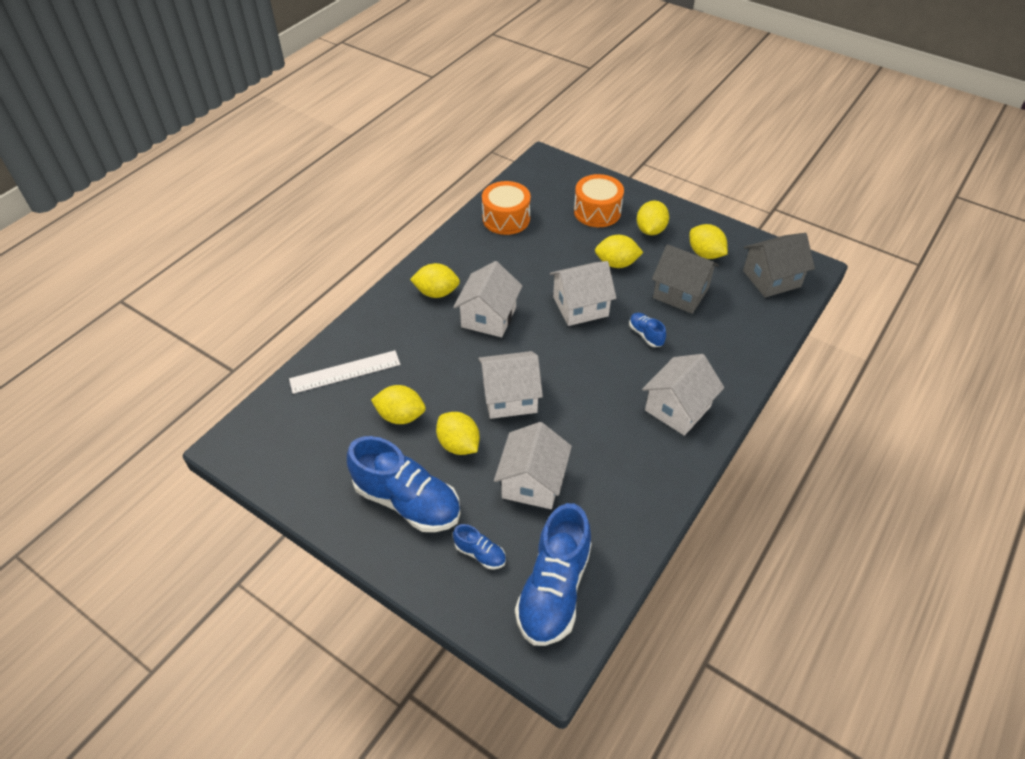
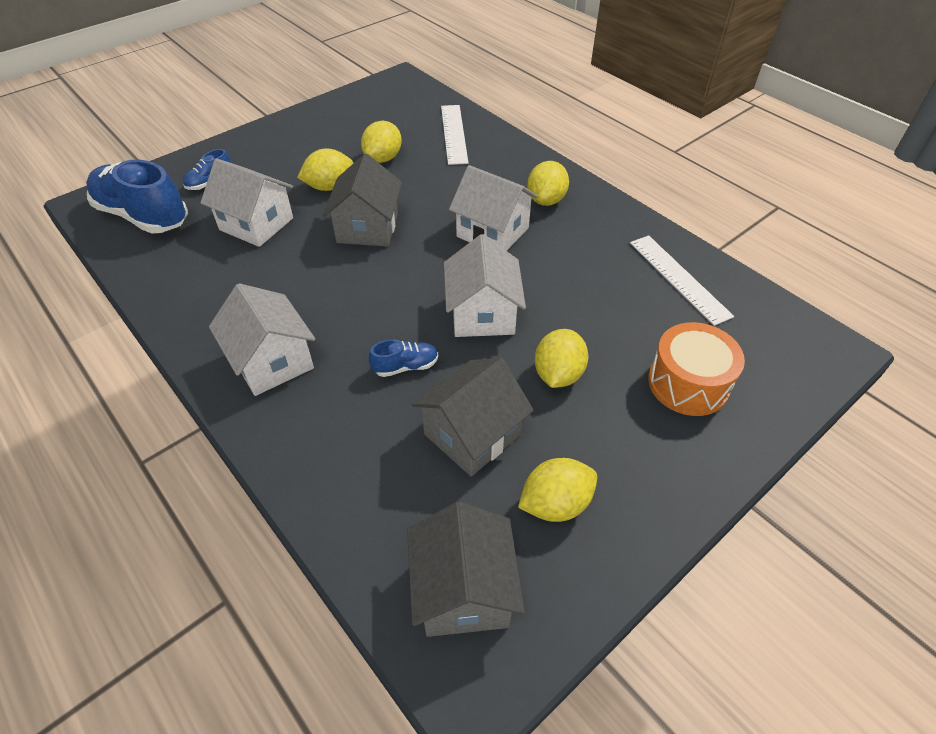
camera: 105 degrees right, 0 degrees up
blue shoe [347,436,461,532] -> none
white house [478,351,543,419] -> grey house [323,154,402,247]
orange drum [482,181,531,235] -> white ruler [630,235,734,326]
yellow lemon [637,200,669,235] -> none

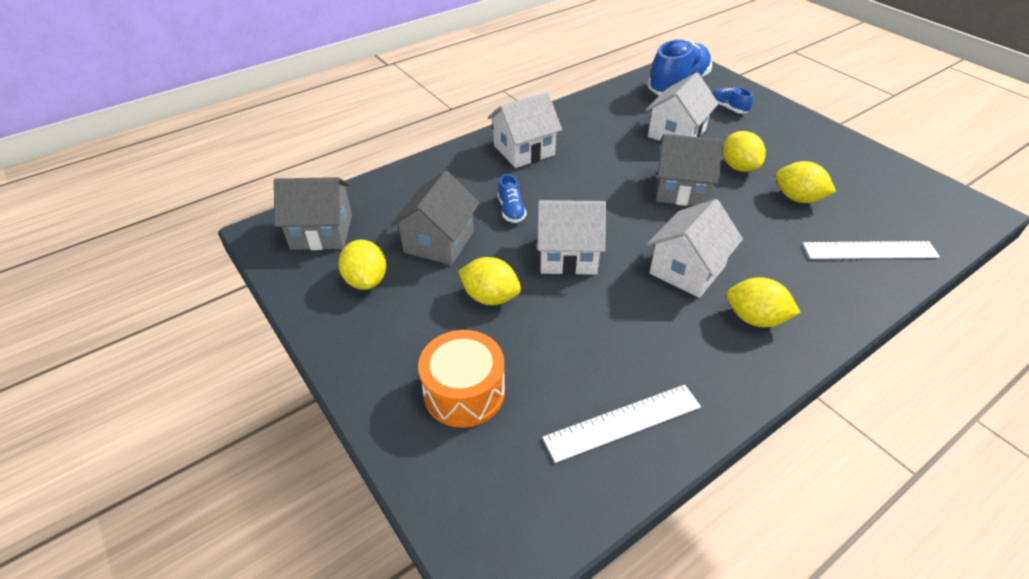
camera: 95 degrees right, 5 degrees down
grey house [412,358,534,477] -> grey house turned 60 degrees clockwise [390,170,480,265]

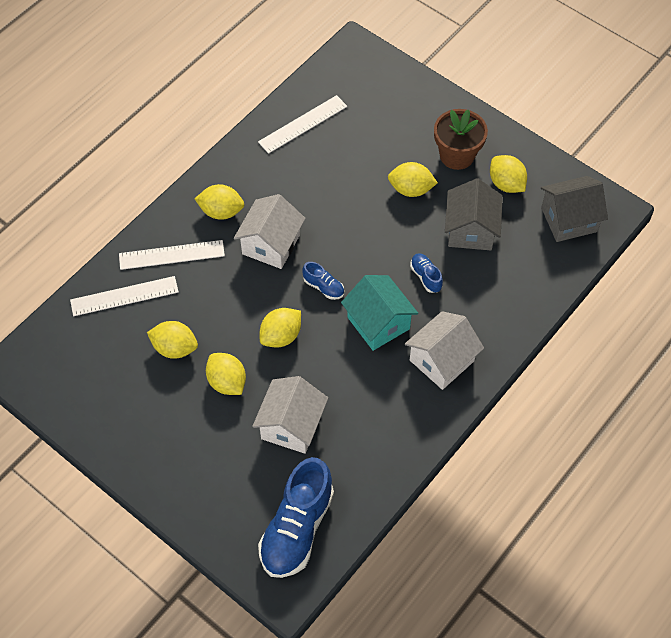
camera: 165 degrees right, 15 degrees up
orange drum [418,330,505,428] -> none
white house [537,200,606,275] -> none
grey house [656,134,724,206] -> yellow lemon [260,308,301,348]
blue shoe [712,87,753,114] -> blue shoe moved to [302,262,344,300]
none -> white ruler [119,240,225,270]
none -> turquoise house [341,275,418,351]
none -> brown flower pot [434,109,488,170]

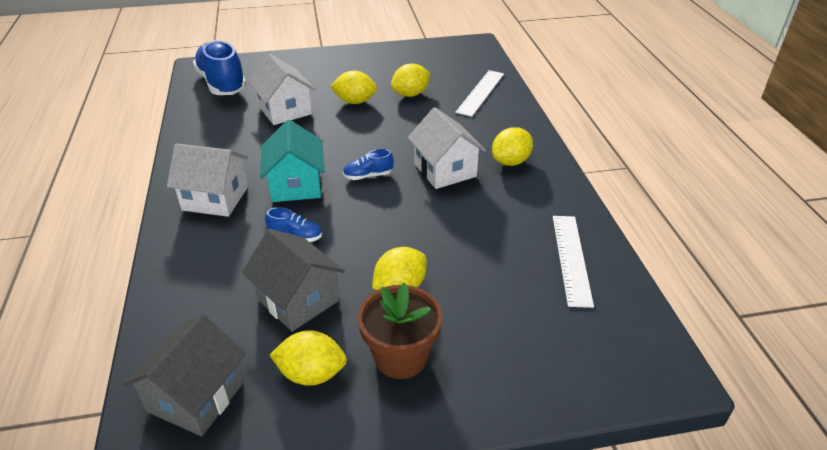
camera: 130 degrees right, 20 degrees down
white ruler [119,240,225,270] -> none
yellow lemon [260,308,301,348] -> none
turquoise house [341,275,418,351] -> turquoise house turned 75 degrees clockwise [260,120,325,202]
white house [405,311,484,390] -> white house turned 75 degrees counterclockwise [167,143,248,217]

